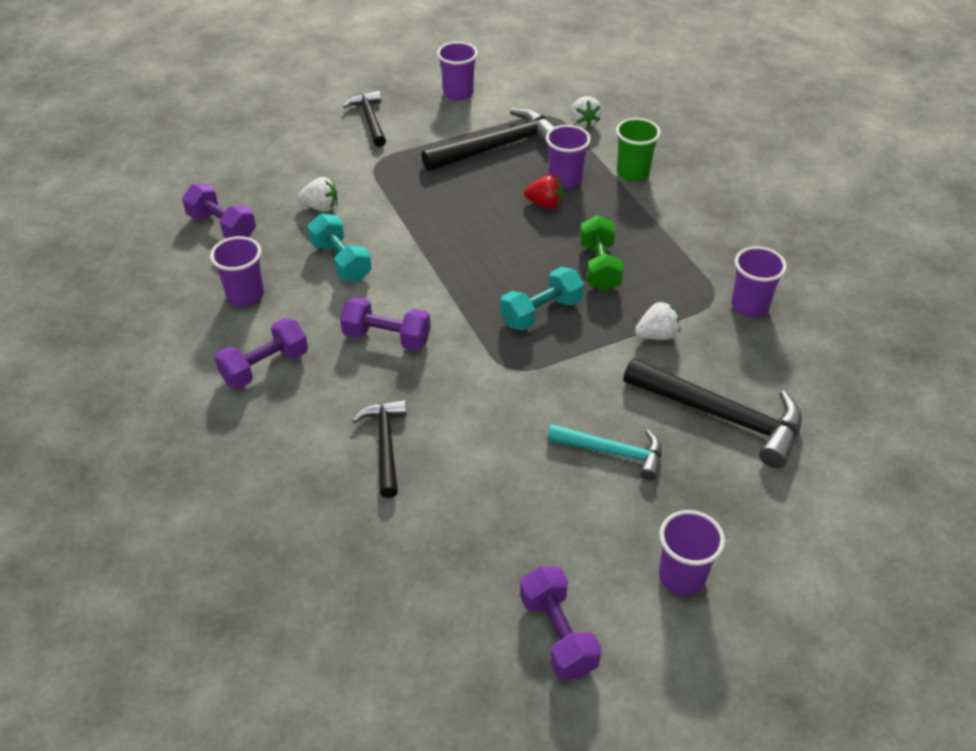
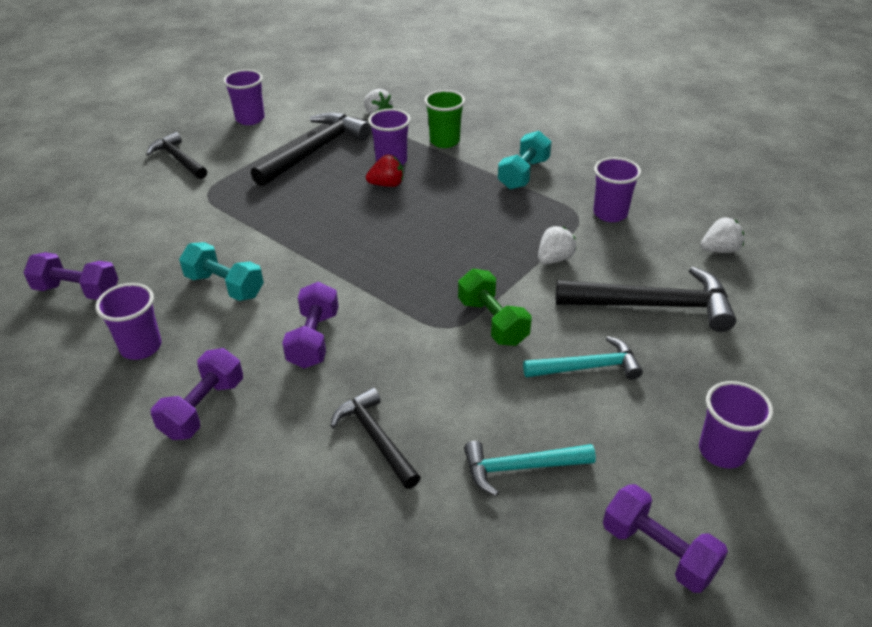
camera: 25 degrees left, 5 degrees down
white strawberry [298,177,338,212] -> white strawberry moved to [701,217,744,253]
purple dumbbell [340,297,431,351] -> purple dumbbell turned 75 degrees counterclockwise [282,282,339,369]
turquoise dumbbell [500,267,584,331] -> turquoise dumbbell moved to [498,131,552,189]
green dumbbell [580,215,624,291] -> green dumbbell moved to [458,269,532,346]
none -> turquoise hammer [464,441,596,496]

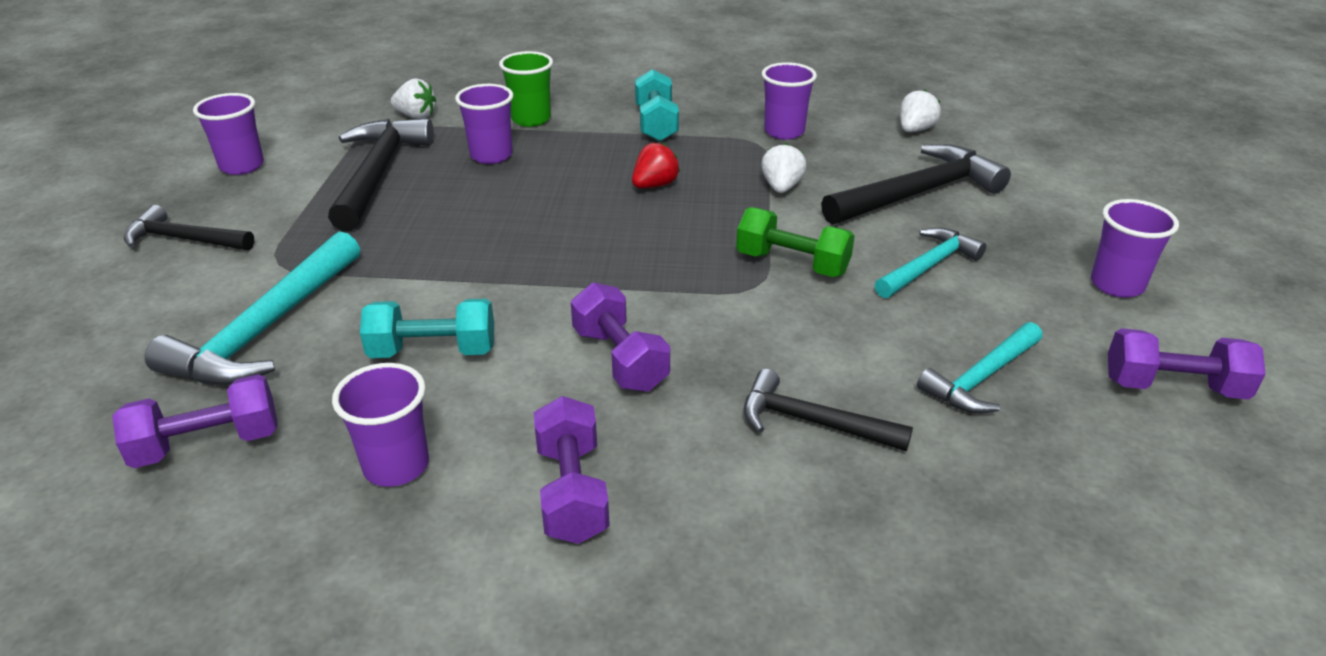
camera: 35 degrees left, 5 degrees down
red strawberry [366,154,403,187] -> red strawberry moved to [632,142,680,188]
none -> turquoise hammer [145,231,360,386]

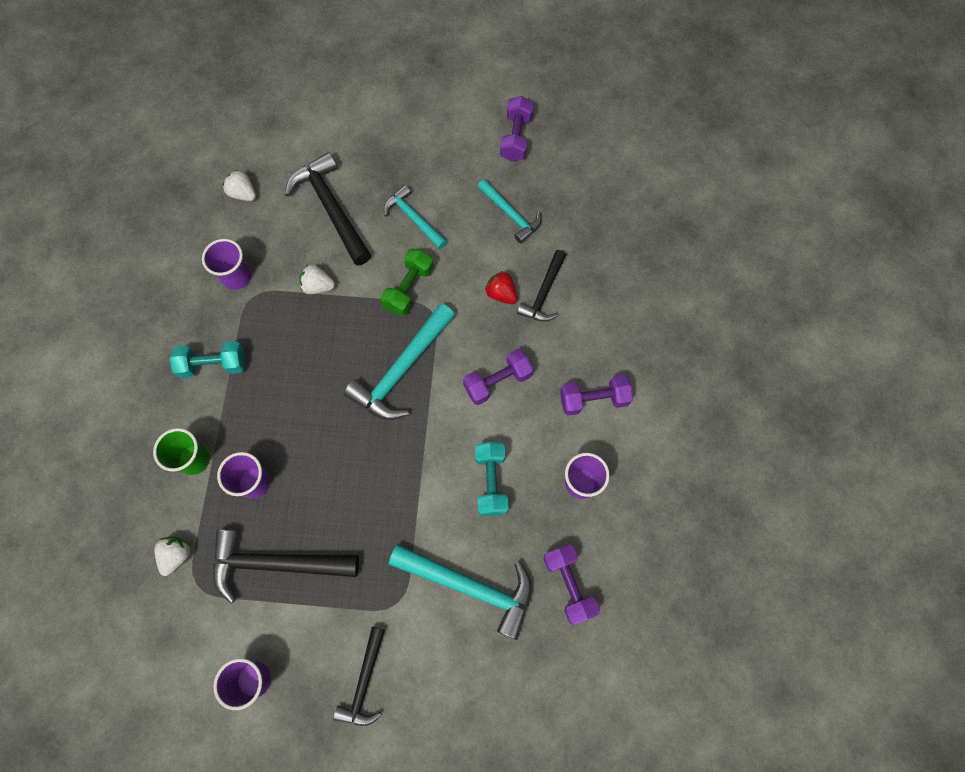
camera: 90 degrees left, 35 degrees up
red strawberry [632,142,680,188] -> red strawberry moved to [485,271,517,304]
purple cup [1091,199,1179,298] -> none
none -> turquoise hammer [344,303,455,420]

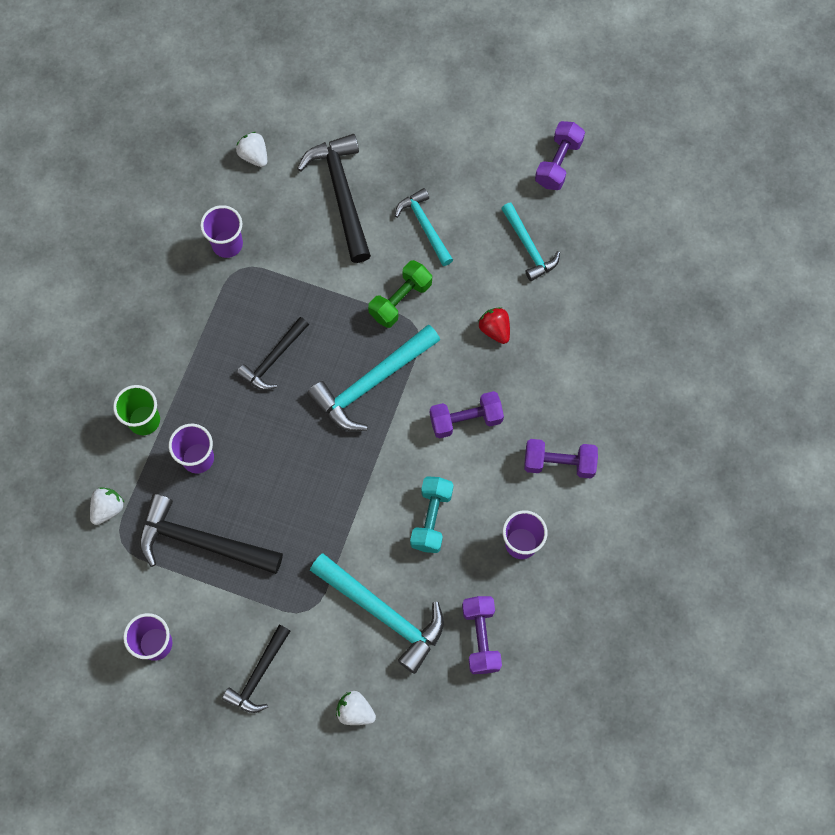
camera: 15 degrees right, 0 degrees up
turquoise dumbbell [169,341,246,378] -> none
white strawberry [299,265,335,294] -> white strawberry moved to [336,691,376,725]
black hammer [517,250,566,322] -> black hammer moved to [237,317,309,390]

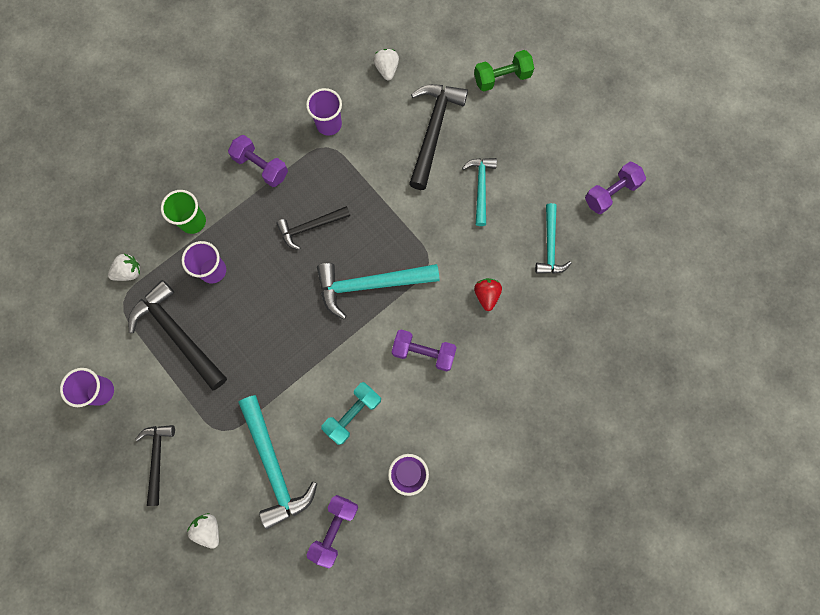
camera: 30 degrees right, 5 degrees up
black hammer [222,625,290,713] -> black hammer turned 120 degrees clockwise [135,425,175,506]
green dumbbell [368,260,432,328] -> green dumbbell moved to [474,50,534,92]
purple dumbbell [524,439,598,478] -> purple dumbbell moved to [228,135,288,187]

